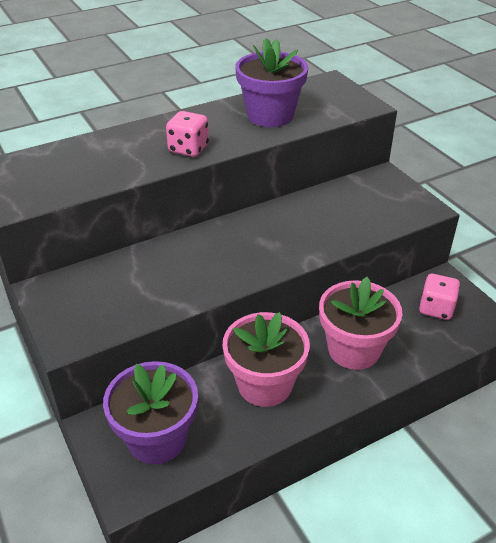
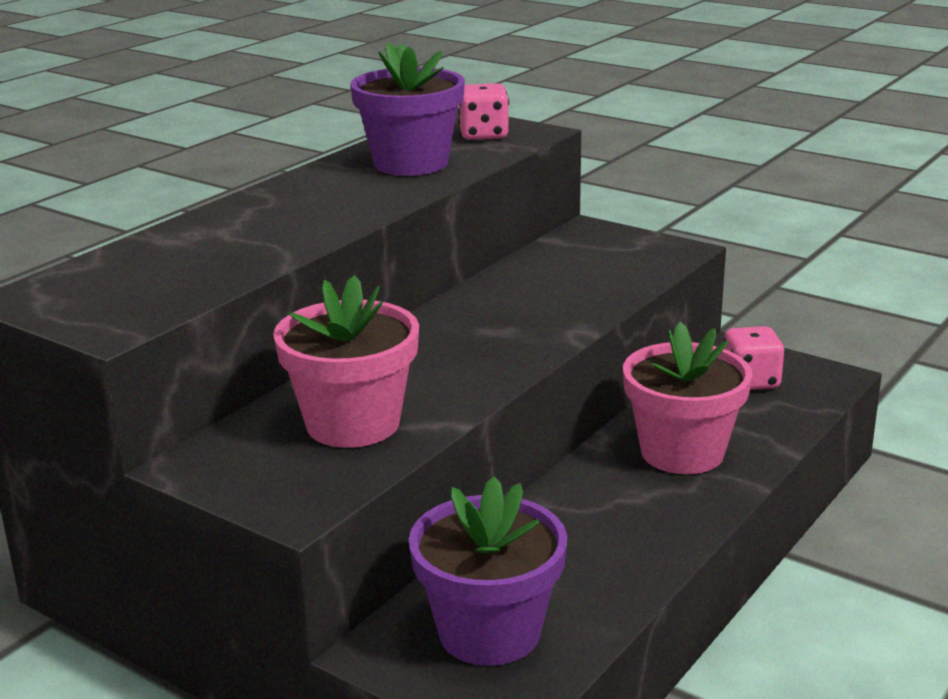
camera: 25 degrees left, 15 degrees down
pink dice [166,111,209,157] -> pink dice moved to [459,84,509,140]
pink flower pot [223,312,310,407] -> pink flower pot moved to [273,275,419,448]

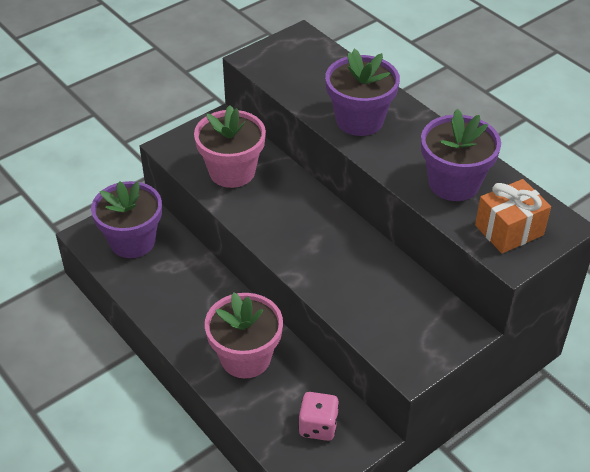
camera: 105 degrees right, 20 degrees up
pink dice [459,84,509,140] -> orange gift [475,179,551,253]
none -> purple flower pot [325,49,400,136]

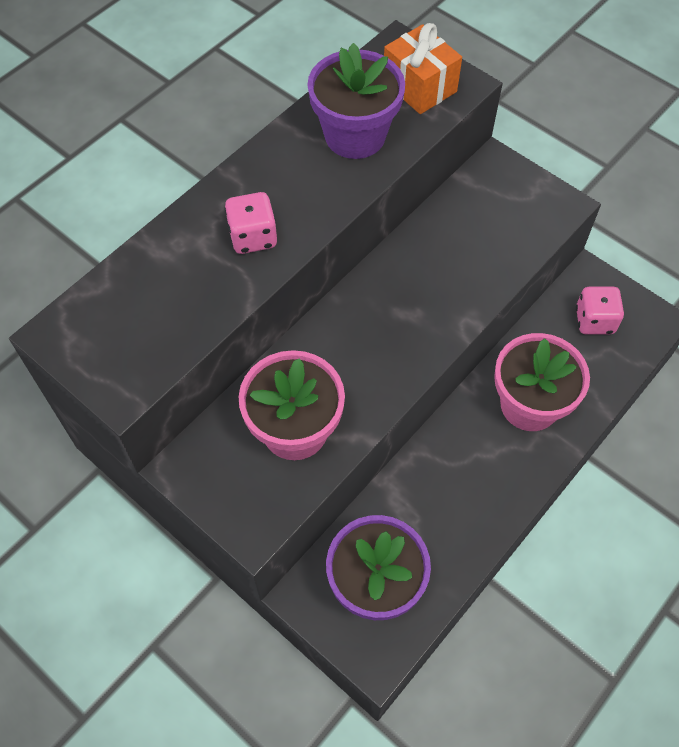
camera: 100 degrees left, 15 degrees up
purple flower pot [325,49,400,136] -> pink dice [225,192,277,254]

